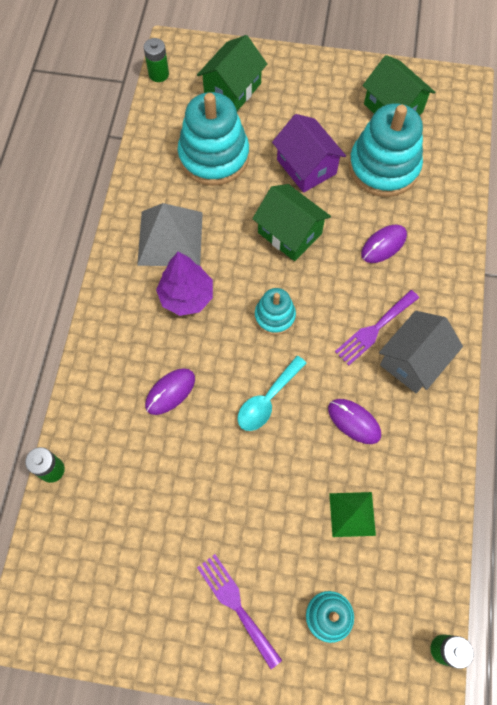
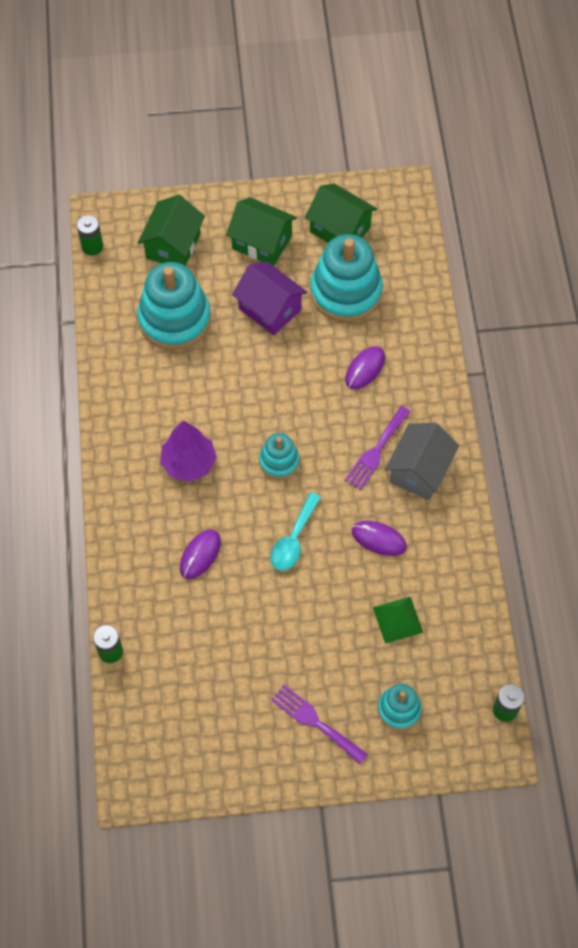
camera: 15 degrees left, 5 degrees down
grey pyramid [137,203,203,266] -> none
green house [252,184,331,261] -> green house moved to [226,197,297,266]

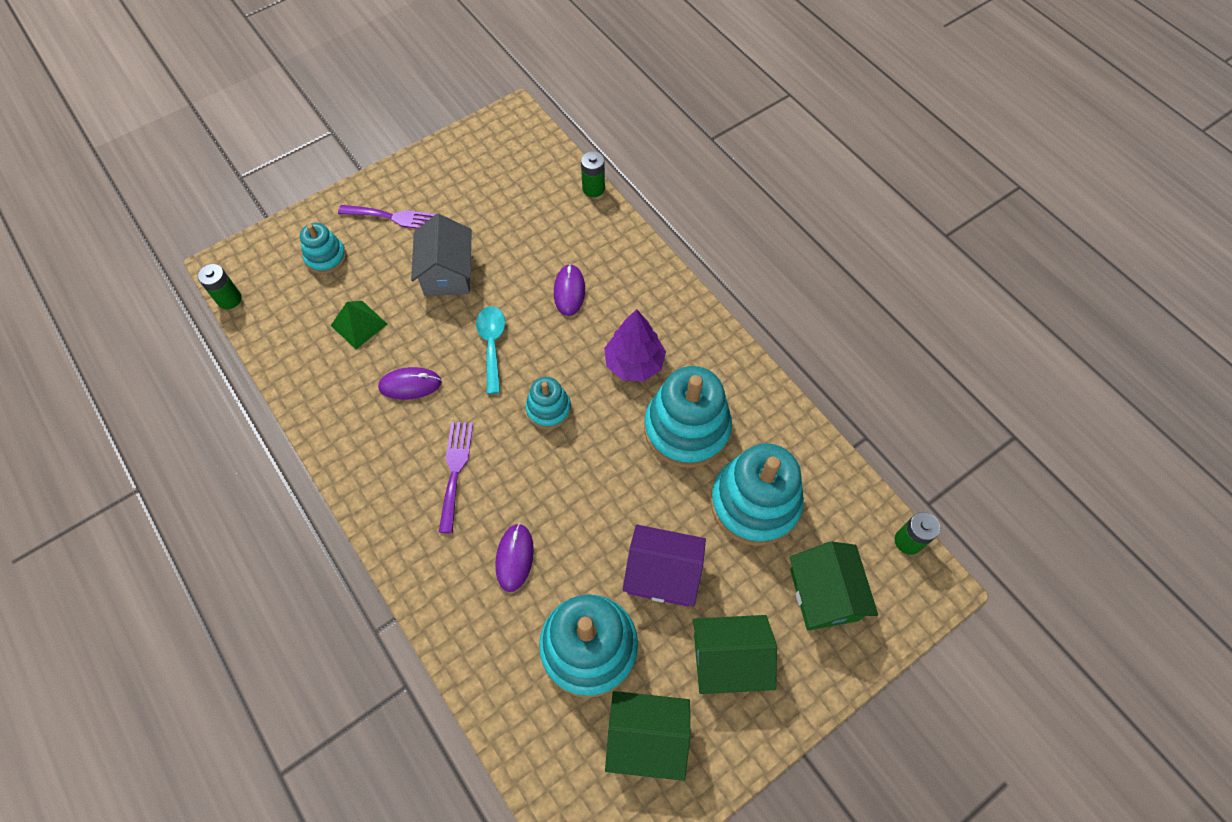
camera: 150 degrees right, 0 degrees up
grey house [385,423,459,500] -> grey house moved to [411,214,472,296]
none -> turquoise stacking toy [644,366,732,468]

